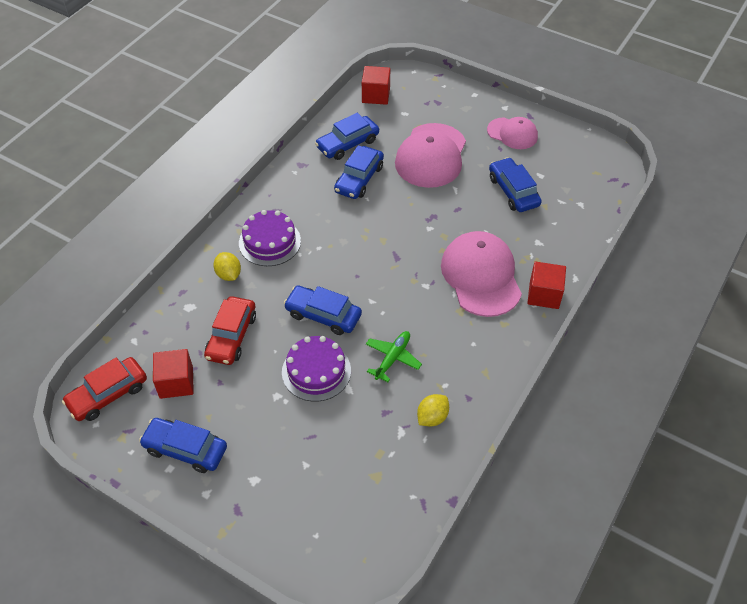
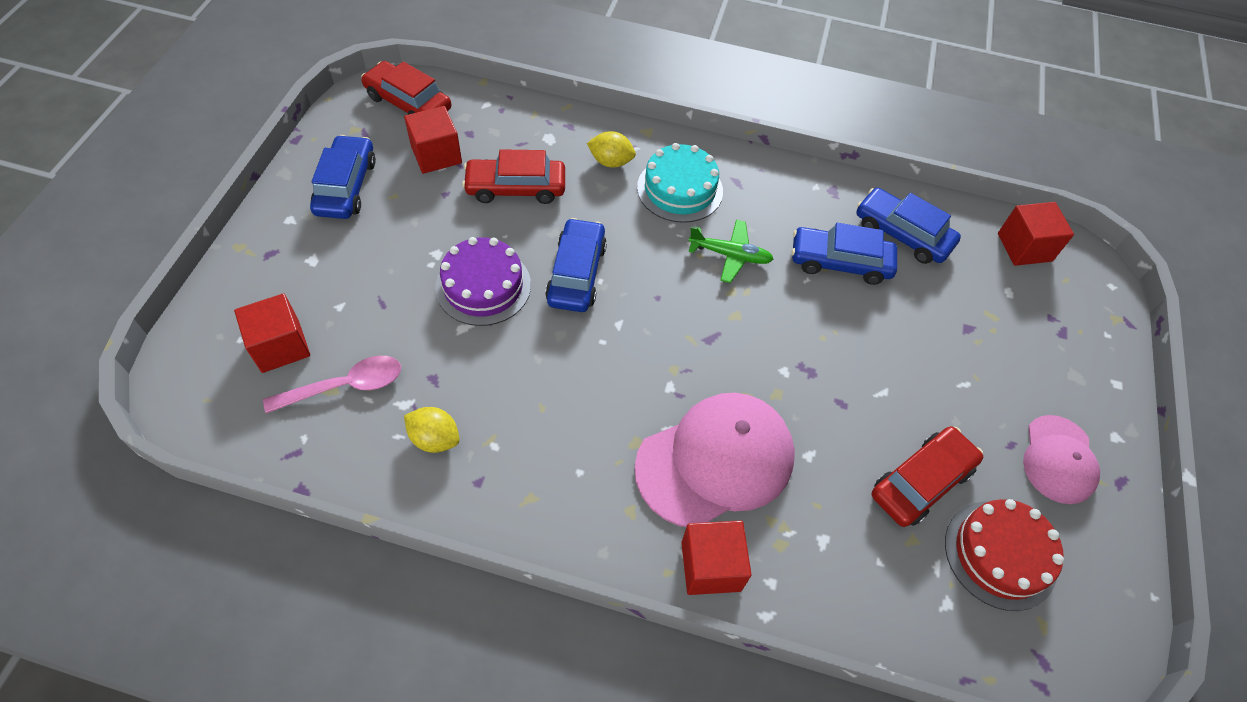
camera: 70 degrees right, 5 degrees up
yellow lemon [213,252,241,281] -> yellow lemon turned 60 degrees clockwise [587,131,636,168]
purple cake [239,210,301,266] -> turquoise cake [637,143,723,223]
green plane [366,331,422,382] -> green plane moved to [688,220,774,283]
pink cap [395,123,466,188] -> none
blue car [489,157,542,212] -> red car [871,426,983,527]
none -> red cube [234,293,310,373]
none -> pink spoon [263,356,401,413]
none -> red cake [945,499,1064,611]

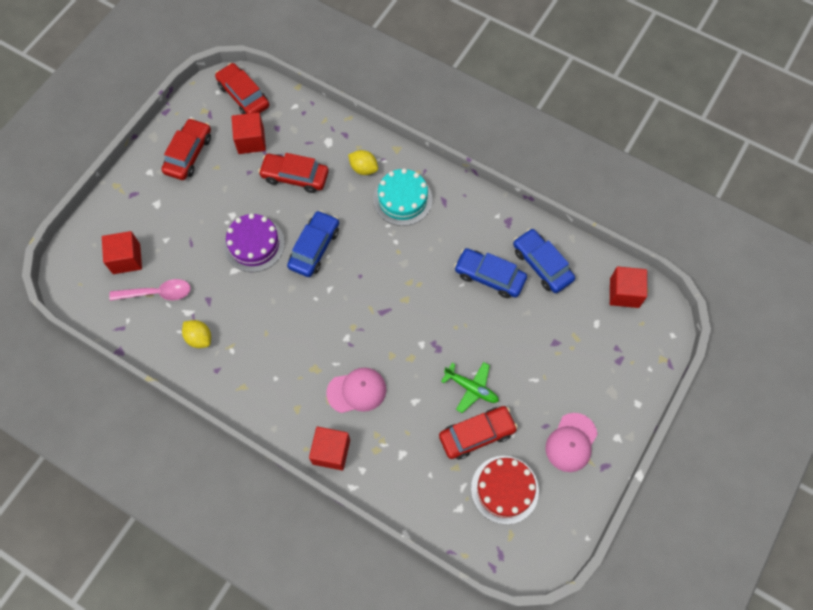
camera: 20 degrees right, 10 degrees up
blue car [310,135,376,219] -> red car [161,118,211,180]
pink cap [634,393,795,527] -> pink cap [326,368,386,413], size x0.59
green plane [688,220,774,283] -> green plane moved to [441,362,499,413]

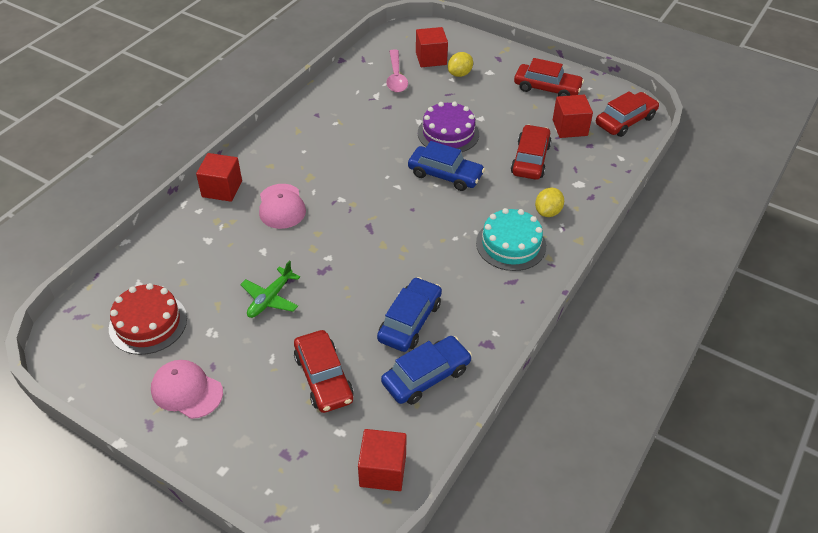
camera: 90 degrees right, 20 degrees down
yellow lemon [182,320,211,348] -> yellow lemon moved to [448,52,473,77]
red car [439,406,518,460] -> red car moved to [294,330,354,413]

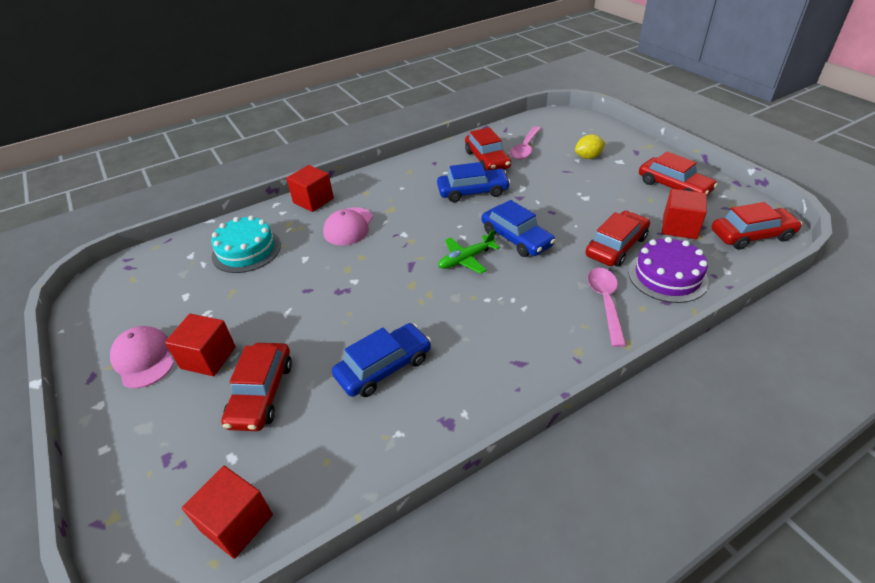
camera: 30 degrees right, 5 degrees down
red cake [109,283,187,355] -> none
green plane [240,260,300,318] -> green plane moved to [438,230,500,274]
blue car [381,336,472,405] -> blue car moved to [437,162,511,202]
red cube [416,27,448,67] -> red cube moved to [165,314,236,376]
purple cake [418,102,479,152] -> purple cake moved to [628,237,709,303]
turquoise cake [476,208,546,271] -> turquoise cake moved to [211,215,281,273]
yellow lemon [535,188,564,217] -> pink spoon [588,268,627,347]
none -> red car [465,127,511,171]

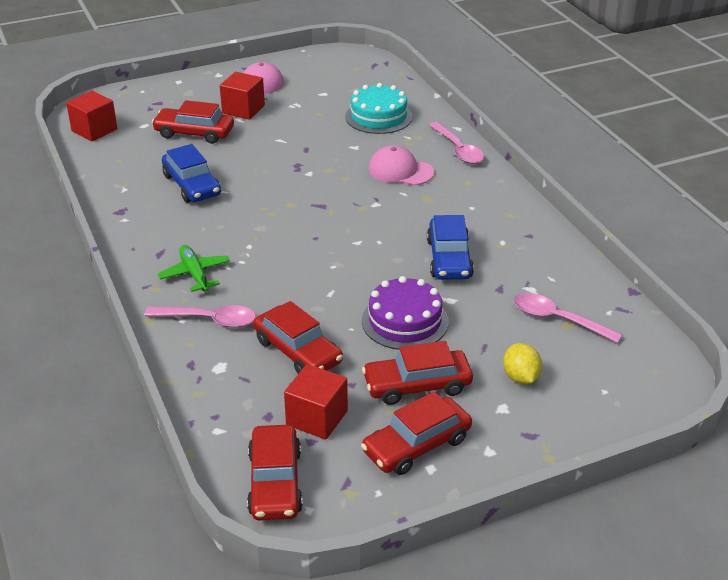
camera: 95 degrees right, 5 degrees down
red cube [286,165,334,212] -> pink spoon [429,122,484,164]
green plane [438,230,500,274] -> green plane moved to [157,245,230,292]
red car [465,127,511,171] -> red car moved to [362,341,473,405]
blue car [482,200,555,257] -> none
purple cake [628,237,709,303] -> purple cake moved to [362,276,449,350]

